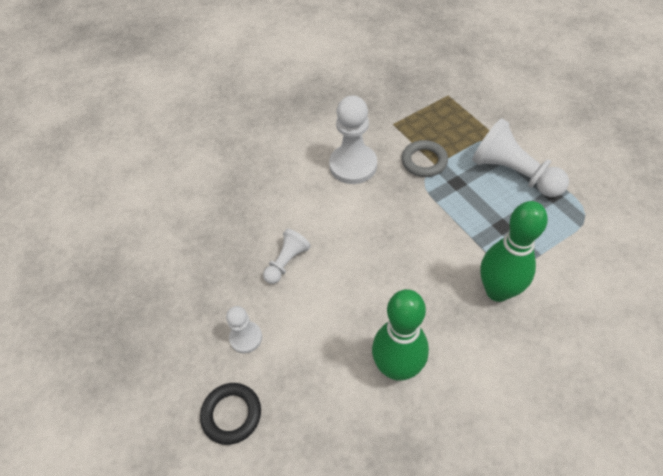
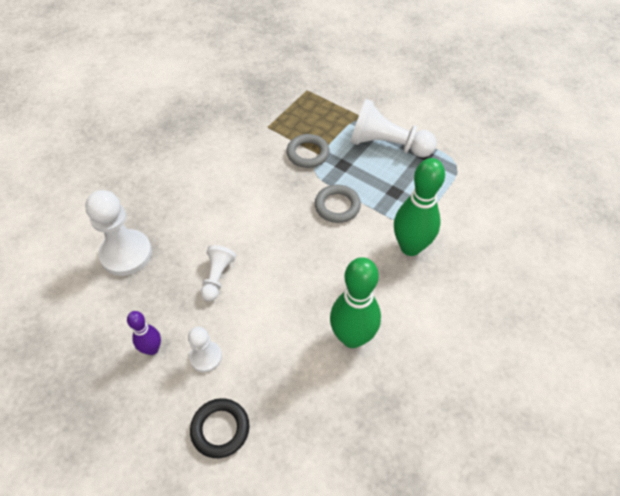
camera: 25 degrees left, 0 degrees up
white pawn [329,96,377,184] -> white pawn moved to [85,190,152,276]
none -> purple bowling pin [127,311,161,355]
none -> grey ring [315,185,361,223]

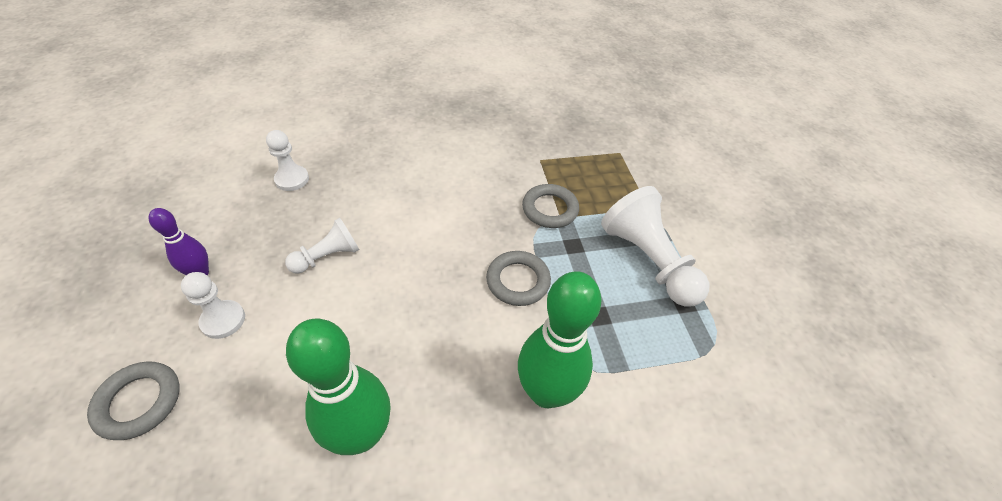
camera: 40 degrees right, 5 degrees down
white pawn [85,190,152,276] -> white pawn [266,130,309,191], size x0.56
black ring [190,398,249,458] -> grey ring [87,362,180,440]

